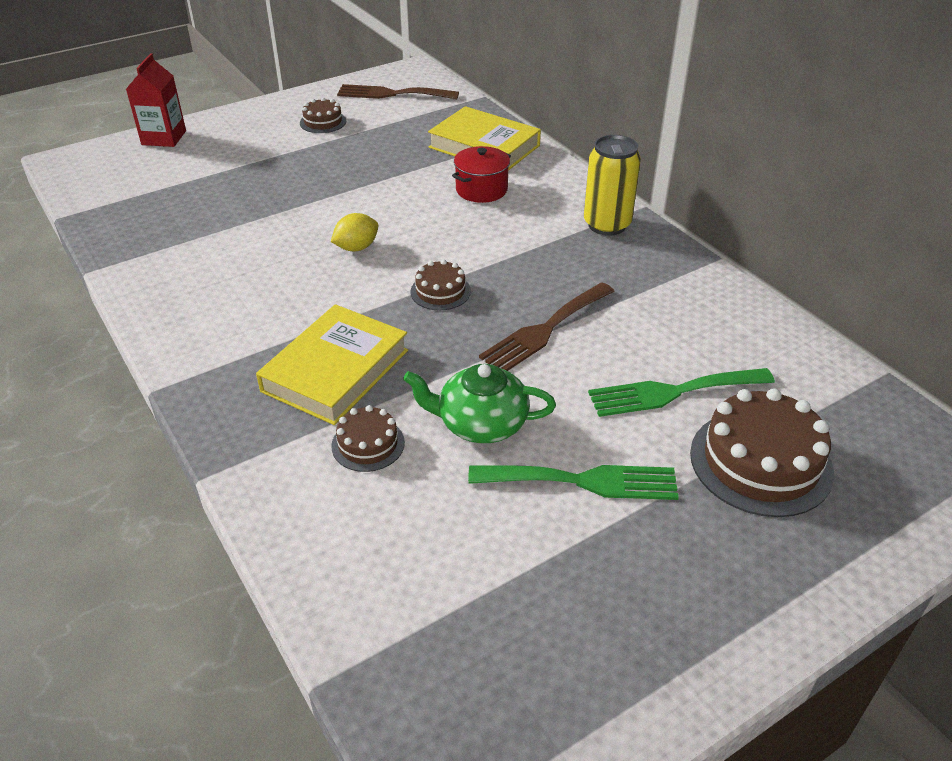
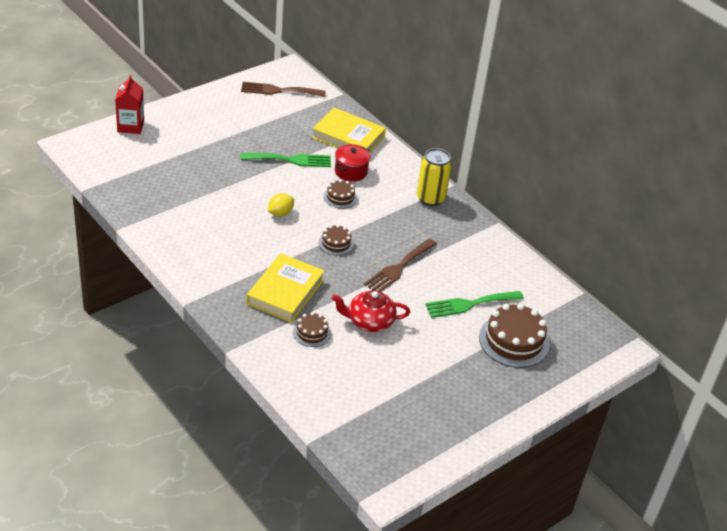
camera: 10 degrees left, 0 degrees up
brown cake [300,97,346,133] -> brown cake moved to [324,179,357,209]
green teapot [403,364,556,443] -> red teapot [332,290,410,332]
green fork [468,465,679,500] -> green fork moved to [241,153,331,167]

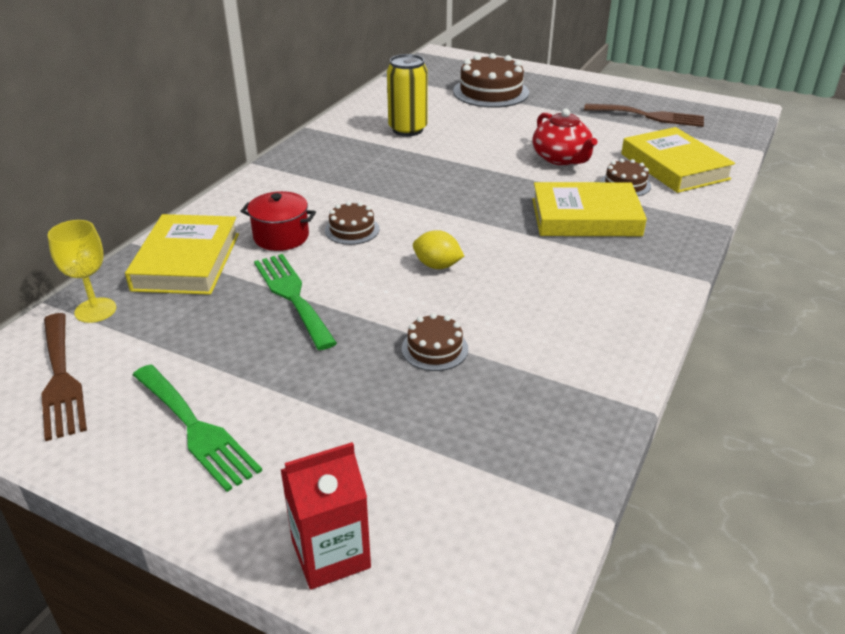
camera: 110 degrees left, 5 degrees down
brown cake [319,225,354,256] -> brown cake moved to [402,313,468,371]
brown fork [364,239,437,292] -> brown fork moved to [584,104,704,127]
yellow can [417,148,452,206] -> yellow can moved to [387,54,428,136]
green fork [425,291,524,318] -> green fork moved to [133,364,262,492]
none -> yellow goblet [48,220,116,323]
none -> yellow book [621,127,735,193]

